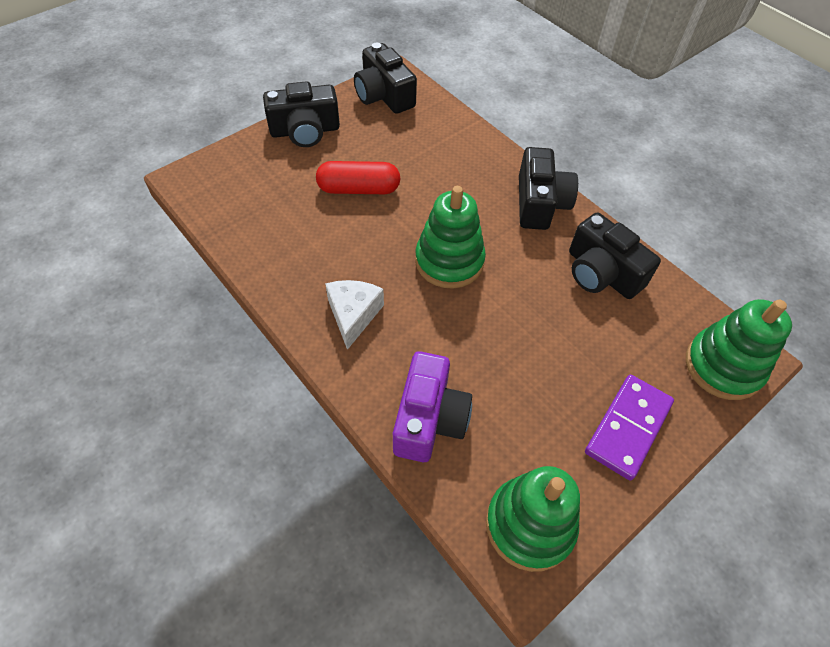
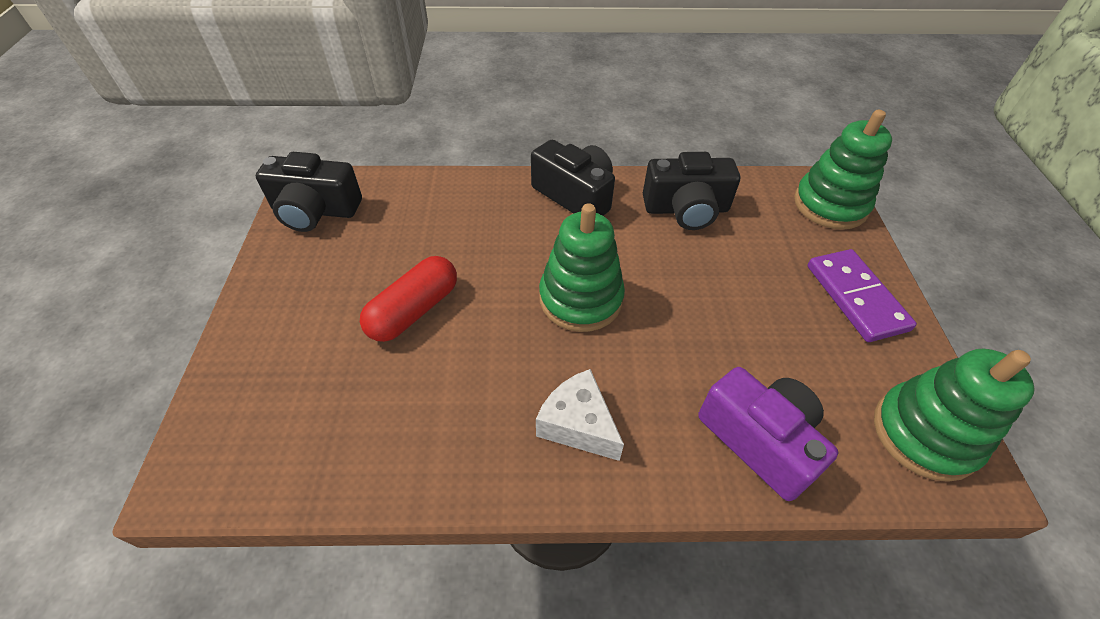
camera: 50 degrees left, 5 degrees down
black camera [263,81,340,147] -> none

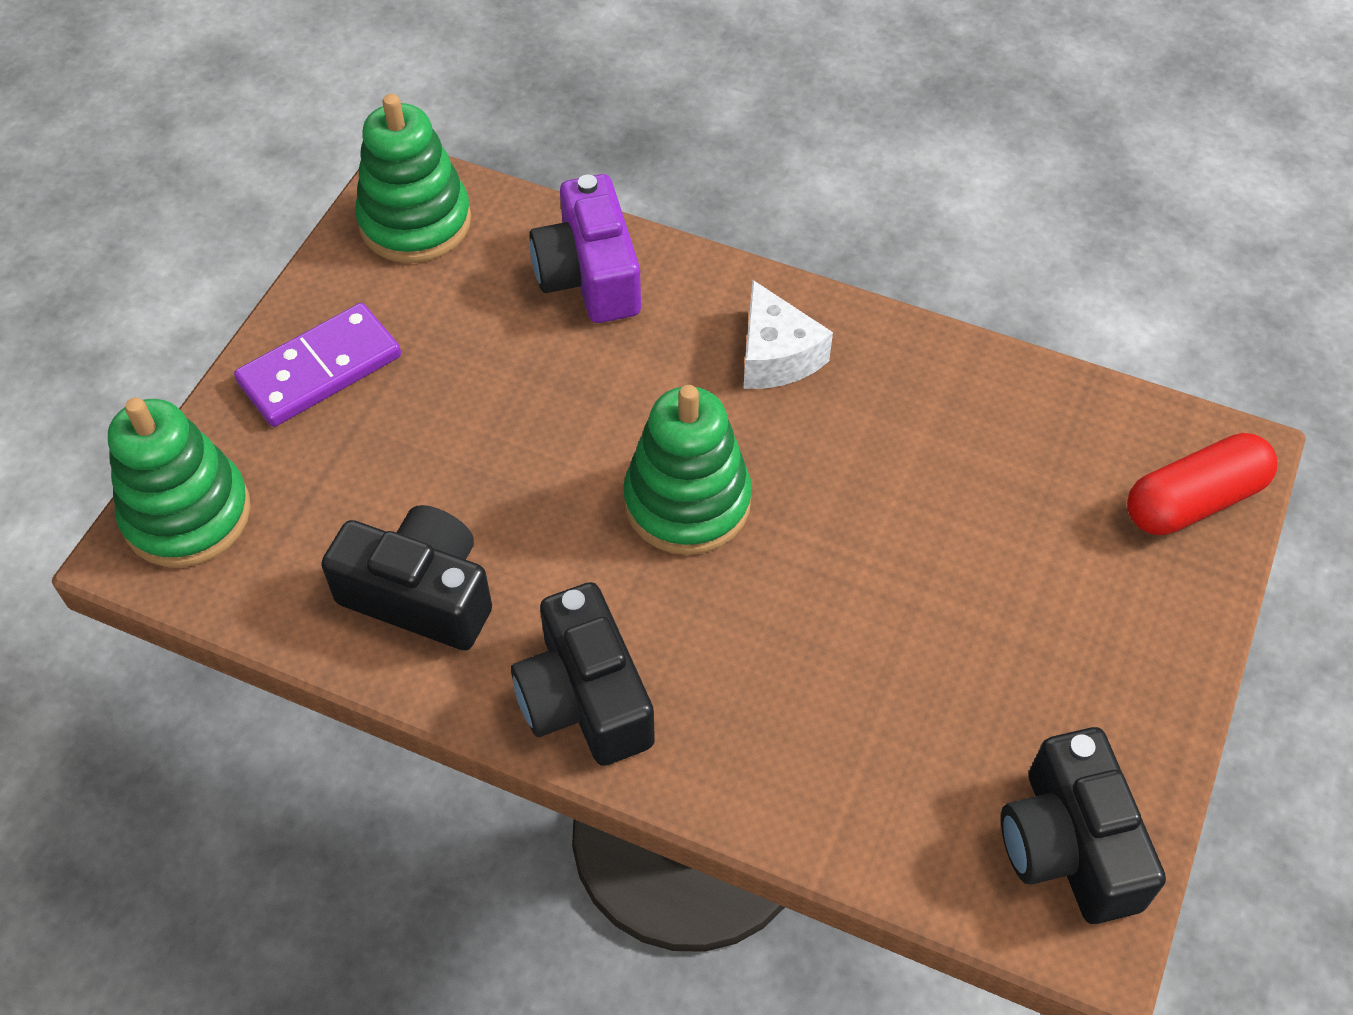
camera: 155 degrees left, 5 degrees up
black camera [256,152,362,232] -> black camera turned 135 degrees counterclockwise [1001,727,1166,924]
red capsule [360,256,457,342] -> red capsule moved to [1127,433,1277,535]
purple domino [808,249,917,342] -> purple domino turned 45 degrees clockwise [234,303,401,427]

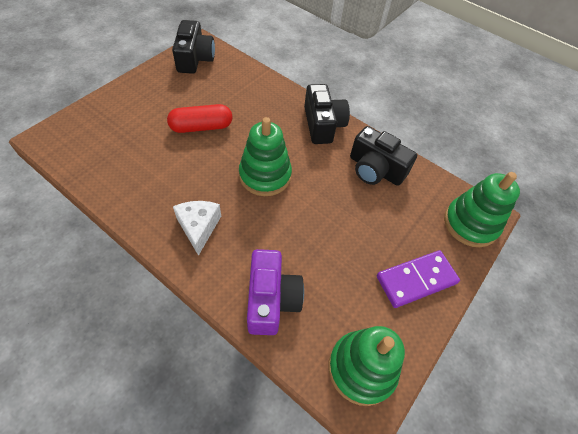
camera: 170 degrees left, 0 degrees up
red capsule [1127,433,1277,535] -> red capsule moved to [167,104,232,133]

